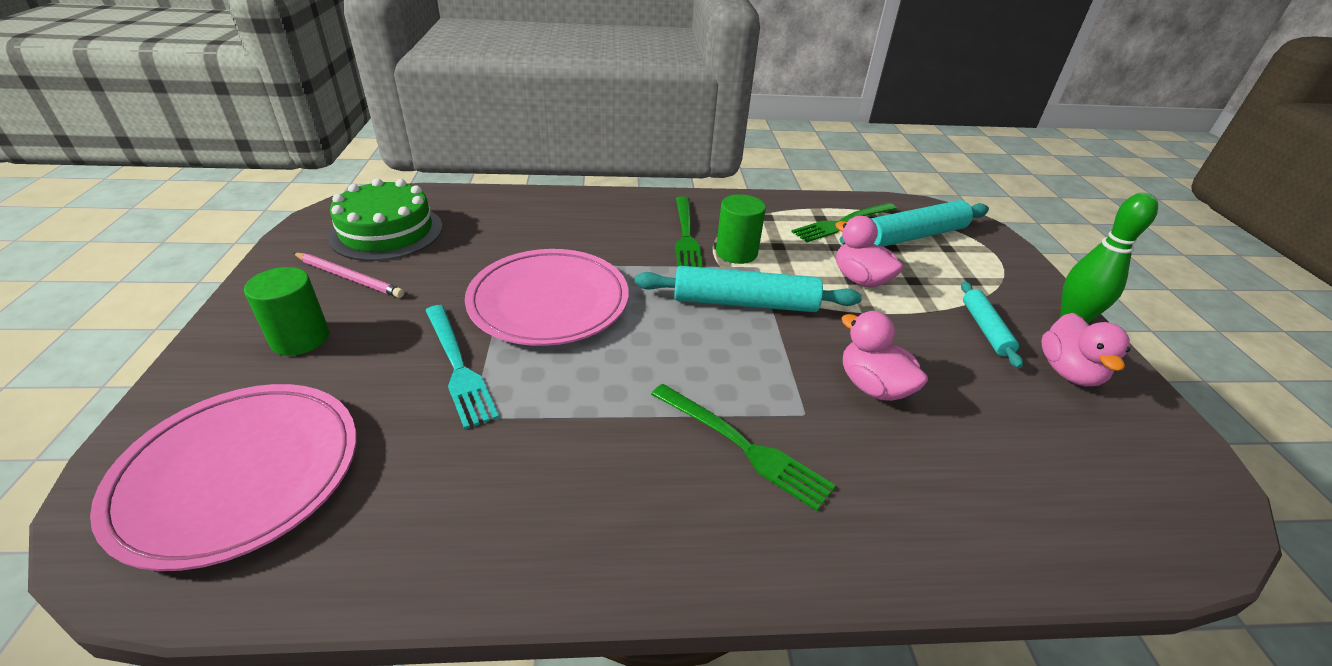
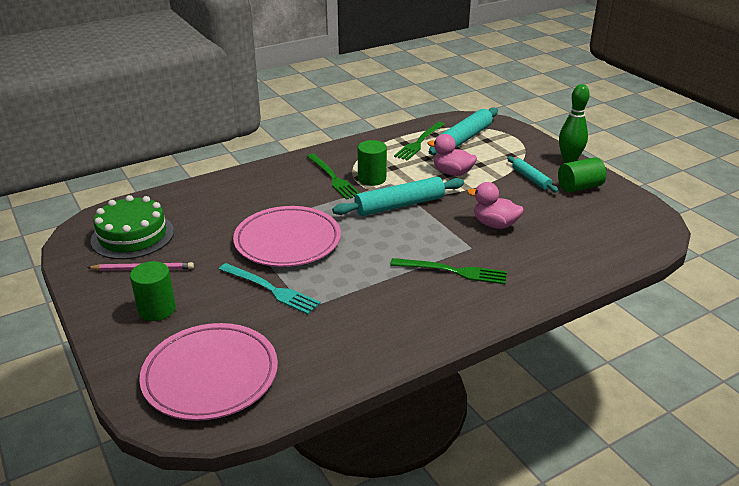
camera: 25 degrees left, 5 degrees down
pink duck [1041,313,1130,386] -> green cylinder [558,157,606,193]

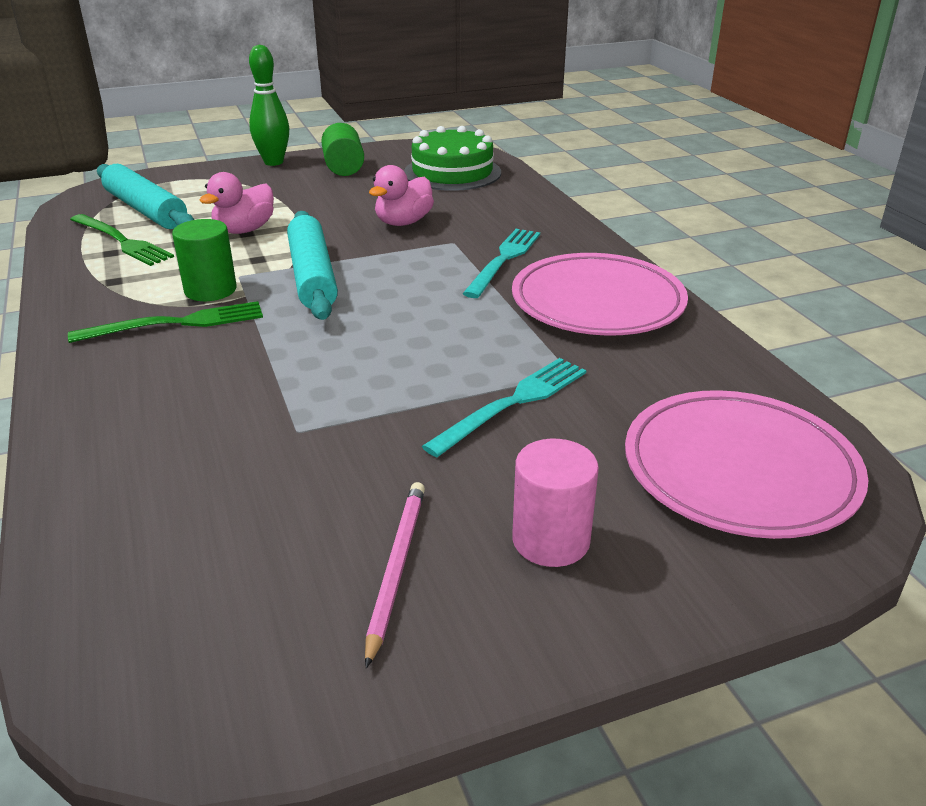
camera: 80 degrees left, 0 degrees up
green cake [91,195,174,259] -> green cake moved to [404,126,501,191]
green cylinder [130,261,176,321] -> pink cylinder [512,439,599,567]
pink plate [233,206,341,267] -> pink plate moved to [512,253,688,336]
green fork [390,258,507,284] -> turquoise fork [462,229,540,298]
turquoise rolling pin [507,156,559,193] -> none

